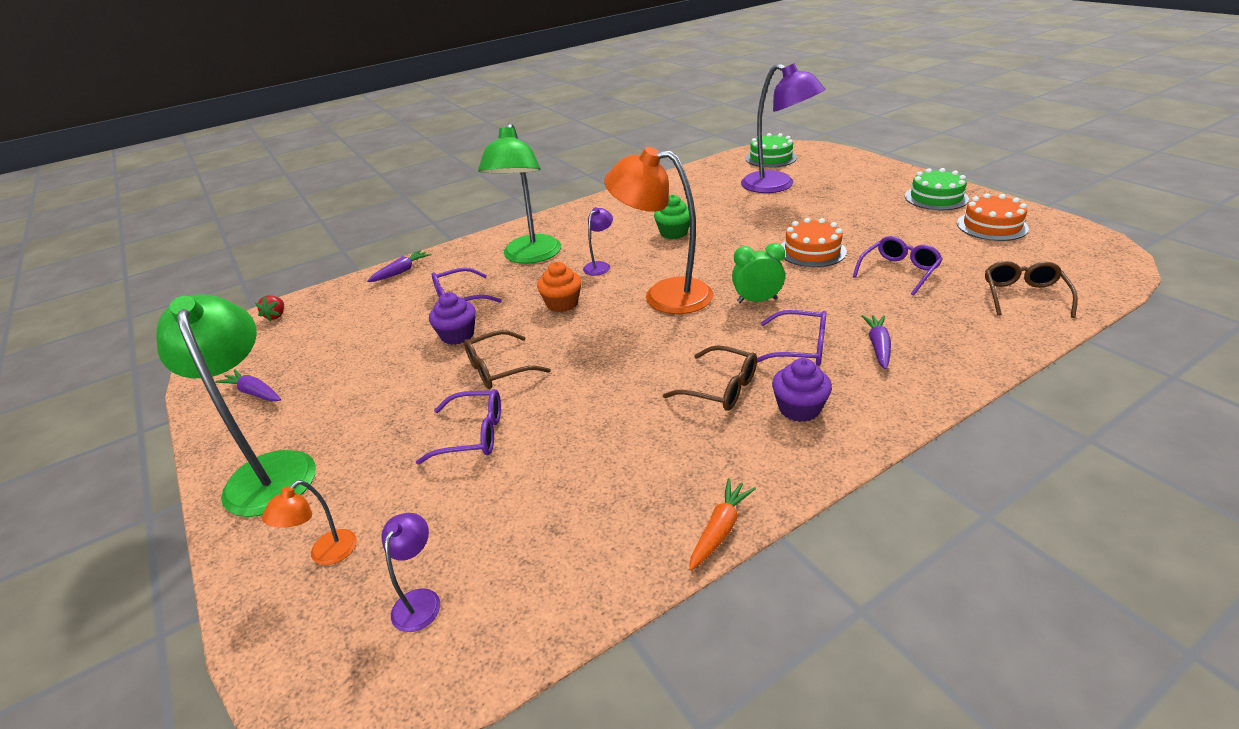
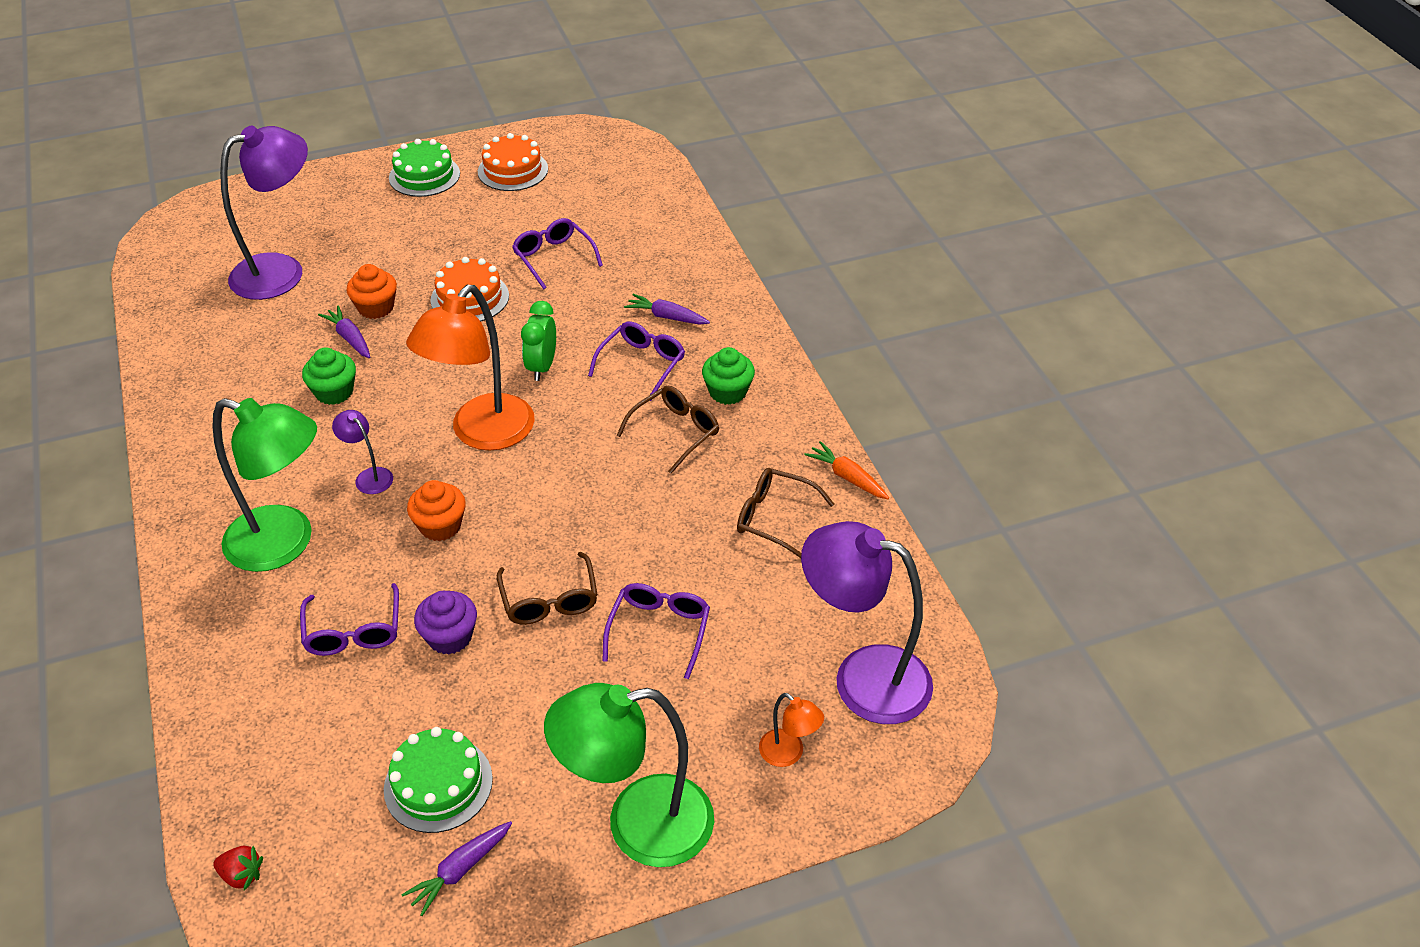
camera: 80 degrees left, 10 degrees up
purple carrot [367,250,431,282] -> purple carrot moved to [318,305,370,358]
purple lamp [381,513,440,632] -> purple lamp [801,521,933,724], size x2.25
green cake [746,133,797,168] -> green cake moved to [384,727,493,833]
purple cupcake [772,358,832,422] -> green cupcake [702,347,755,405]
brown glasses [985,261,1078,318] -> brown glasses moved to [737,468,834,558]
none -> orange cupcake [346,264,397,319]

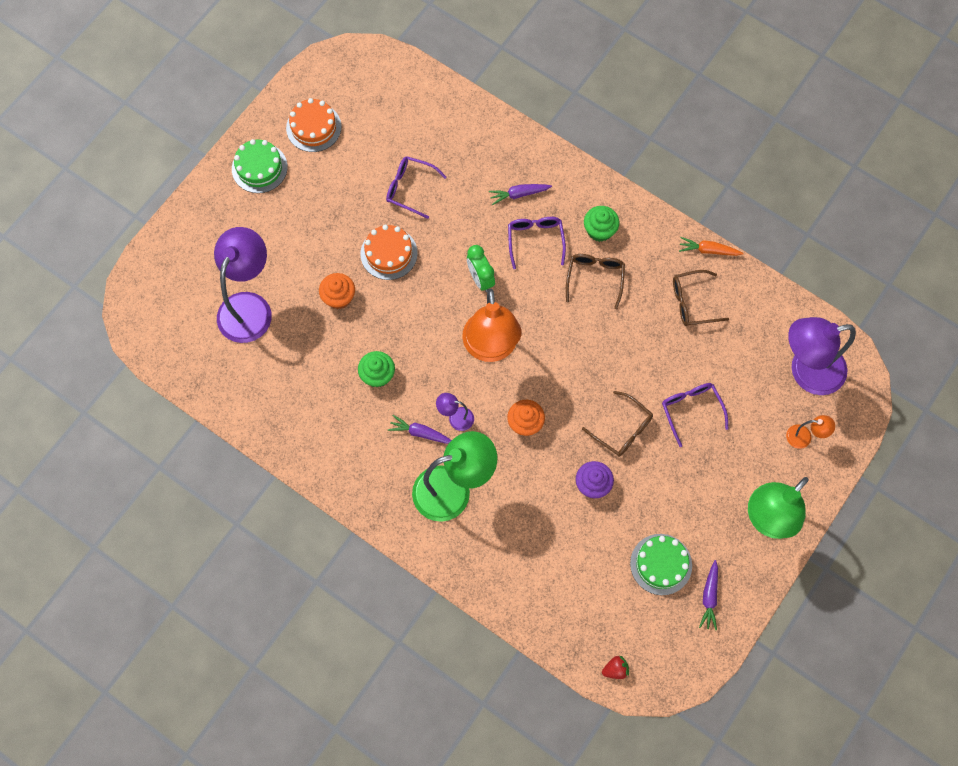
camera: 35 degrees left, 25 degrees up
purple glasses [300,583,399,656] -> none
purple carrot [318,305,370,358] -> purple carrot moved to [388,415,452,444]

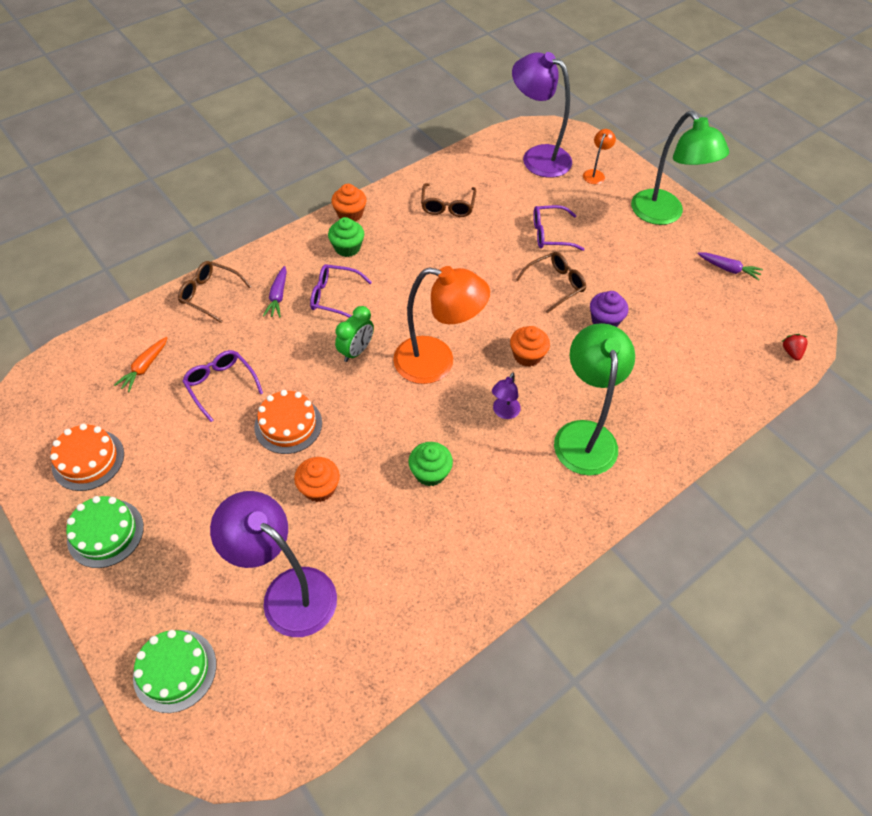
camera: 75 degrees left, 15 degrees down
purple glasses [386,156,447,219] -> purple glasses turned 105 degrees clockwise [182,350,263,422]
purple carrot [388,415,452,444] -> none
green clock [467,245,495,292] -> green clock turned 45 degrees counterclockwise [335,306,374,362]
brown glasses [566,254,625,309] -> brown glasses moved to [178,261,251,323]
green cake [630,534,692,595] -> green cake moved to [133,630,216,713]
orange carrot [679,237,744,256] -> orange carrot moved to [114,337,167,392]
purple lamp [788,317,856,395] -> purple lamp turned 120 degrees clockwise [512,52,572,178]
none -> orange cupcake [331,184,367,221]

